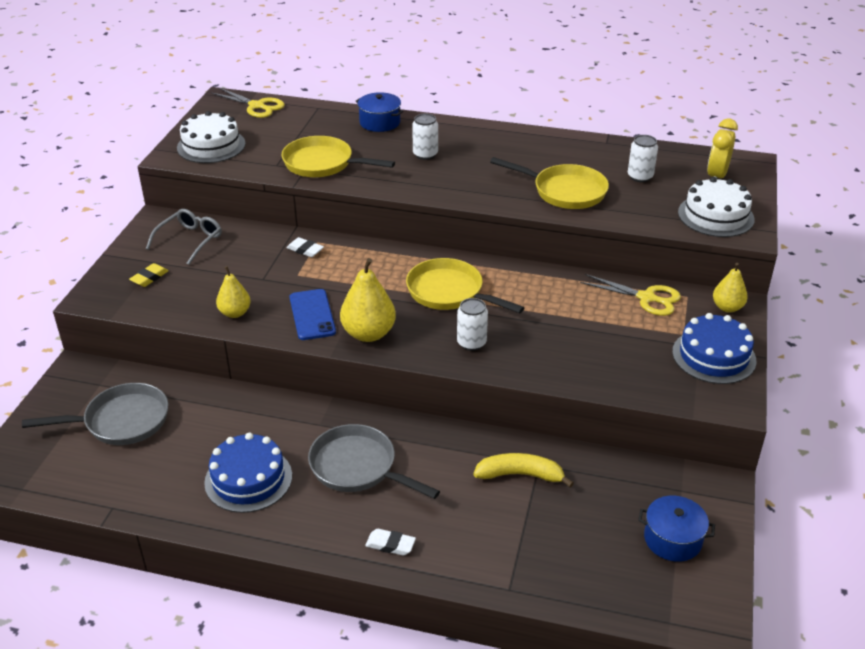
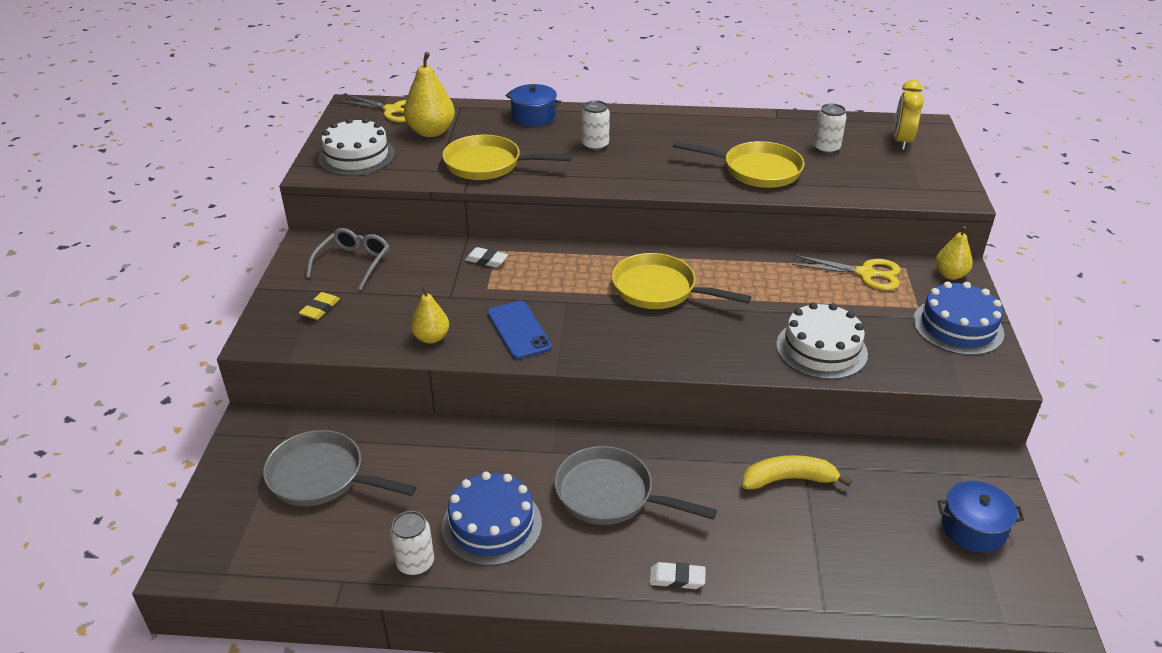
camera: 10 degrees left, 0 degrees up
grey pan [22,383,168,445] -> grey pan turned 135 degrees counterclockwise [263,430,416,506]
yellow pear [340,258,396,342] -> yellow pear moved to [404,52,455,137]
white can [457,298,488,351] -> white can moved to [390,511,434,576]
white cake [678,177,755,237] -> white cake moved to [776,302,868,380]

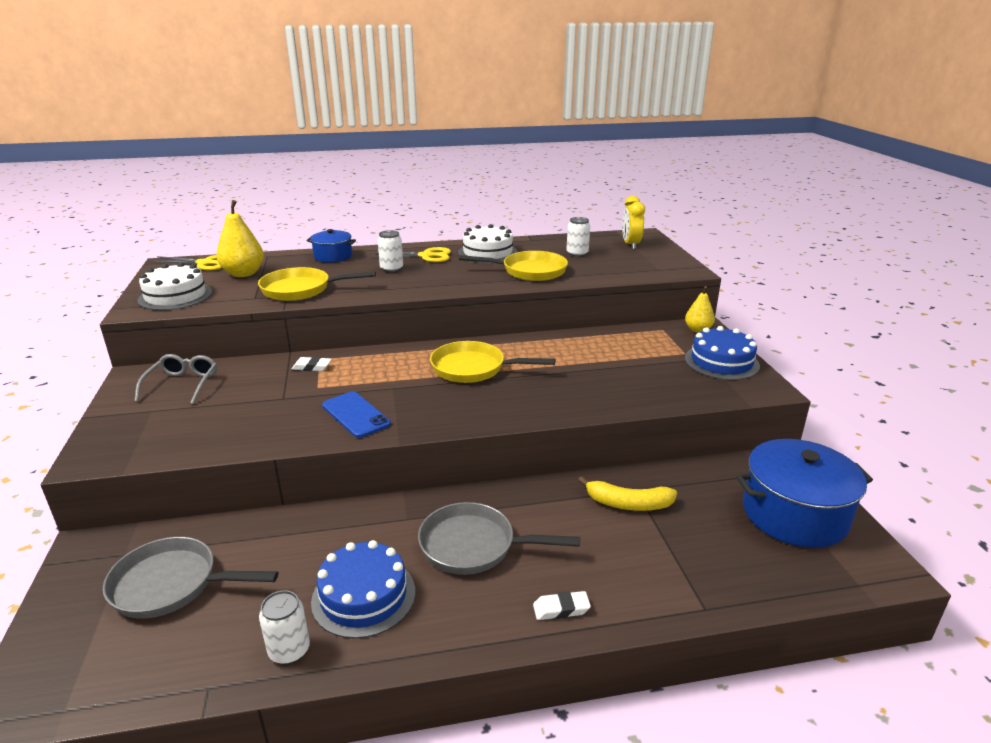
camera: 15 degrees left, 10 degrees down
yellow eraser [299,292,340,320] -> none
yellow pear [411,285,449,344] -> none
yellow banana [742,455,852,489] -> yellow banana turned 150 degrees counterclockwise [578,476,677,511]
white cake [776,302,868,380] -> white cake moved to [458,224,518,263]
yellow scissors [792,255,901,290] -> yellow scissors moved to [372,247,451,262]
blue pot [937,481,1024,553] -> blue pot [736,439,873,548], size x1.81

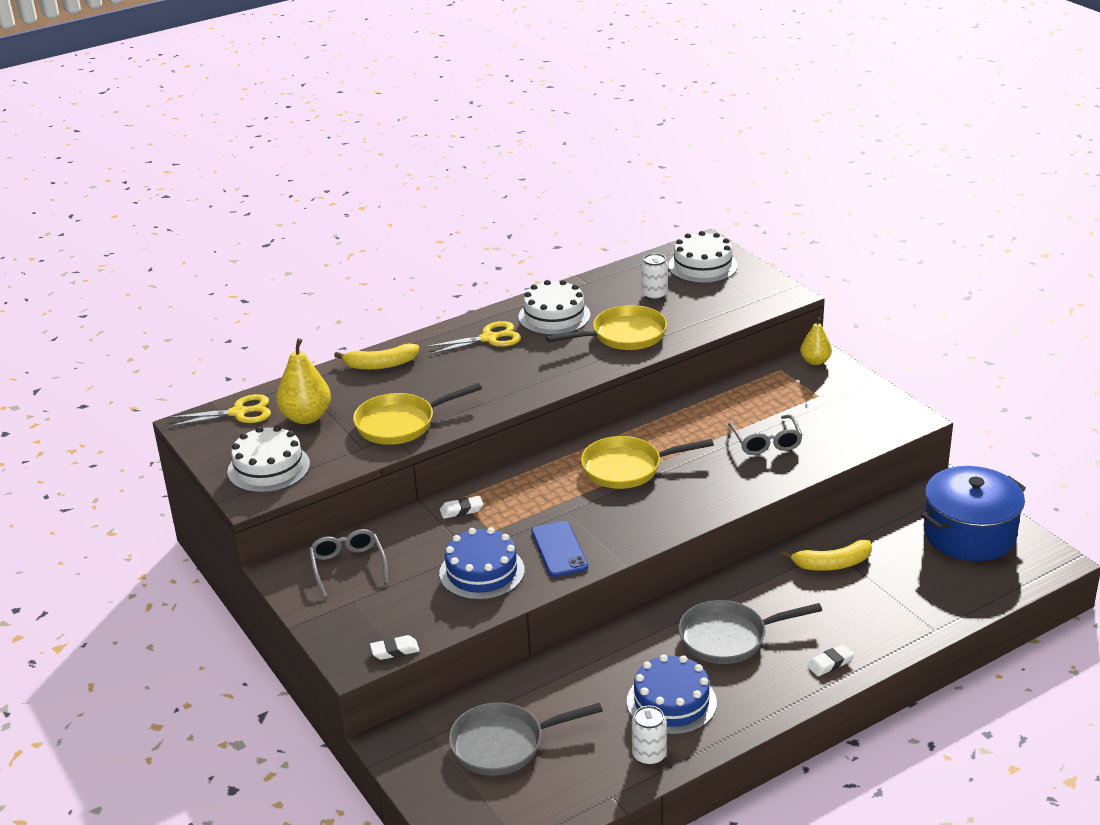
camera: 20 degrees left, 5 degrees up
blue pot [306,229,356,263] -> yellow banana [334,343,419,370]
blue phone [322,391,391,438] -> blue phone turned 45 degrees clockwise [531,521,588,577]
white can [378,230,403,273] -> none
yellow clock [622,196,645,249] -> white cake [668,231,738,283]
blue cake [685,326,760,380] -> blue cake moved to [439,527,525,600]
none -> white eraser [370,635,420,660]
none -> grey glasses [728,414,803,455]

